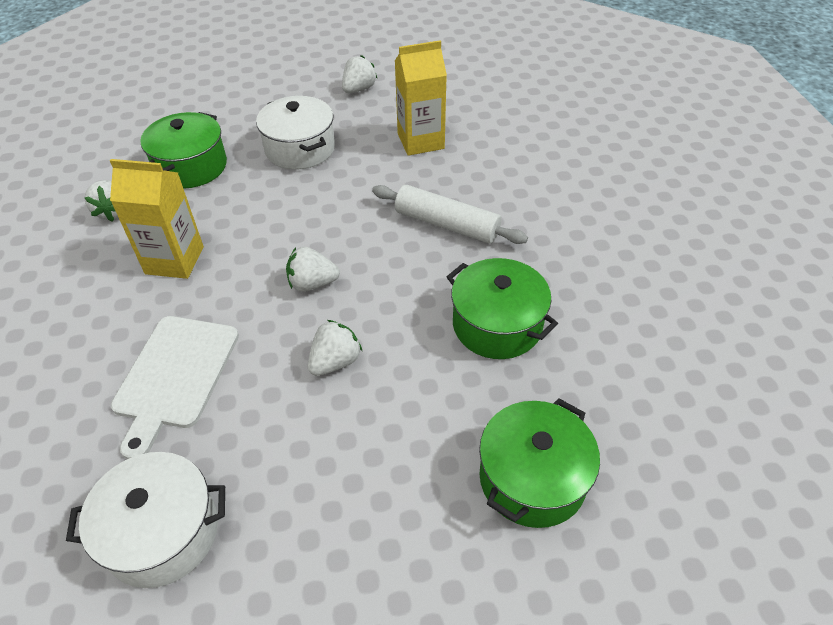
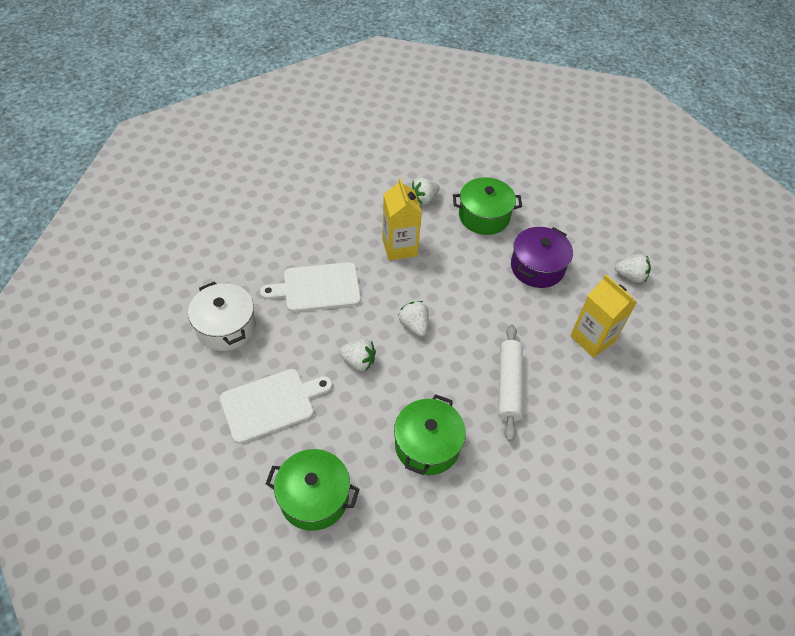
camera: 65 degrees right, 5 degrees up
white pot [256,96,335,170] -> purple pot [511,227,573,288]
none -> white cutting board [220,369,332,444]

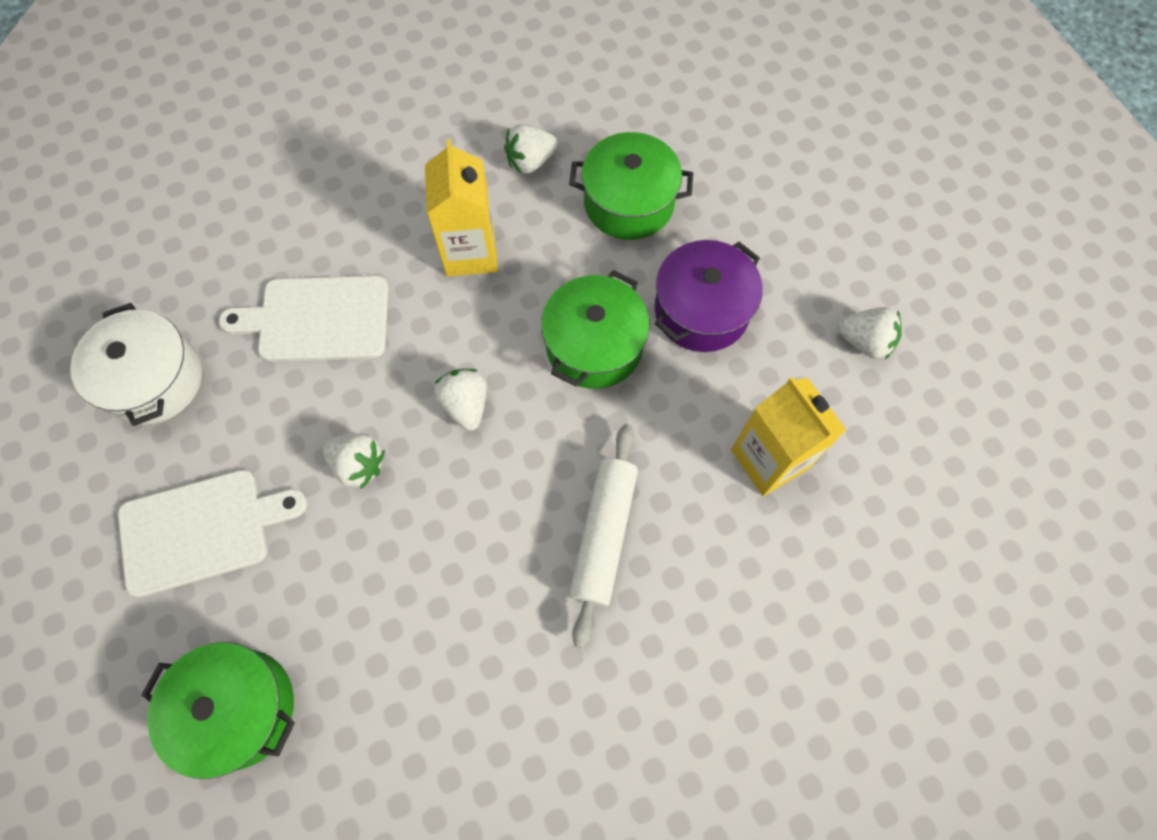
camera: 10 degrees right, 15 degrees up
green pot [394,394,466,475] -> green pot moved to [541,270,650,389]

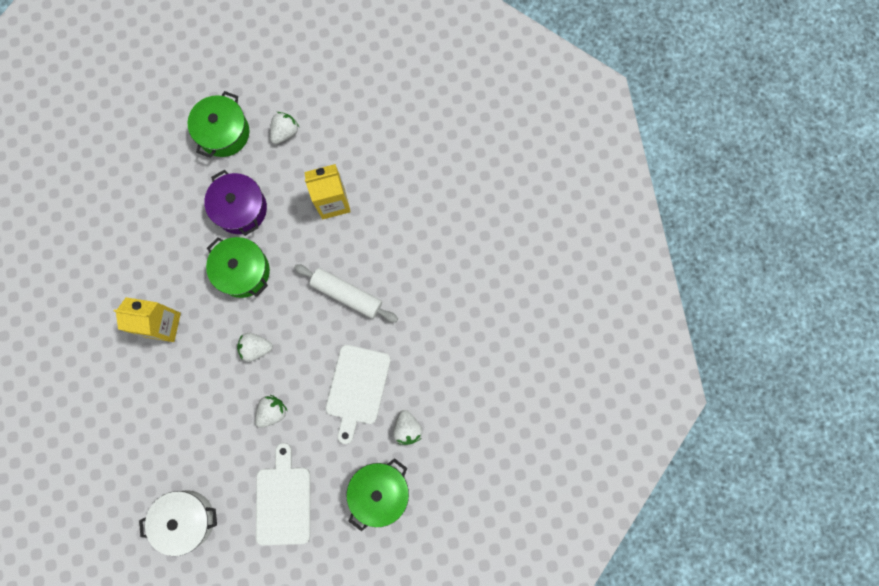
camera: 75 degrees left, 10 degrees up
white cutting board [219,276,388,362] -> white cutting board moved to [325,345,391,444]
white strawberry [504,124,558,174] -> white strawberry moved to [393,410,423,445]
green pot [569,132,693,240] -> green pot moved to [188,91,250,158]

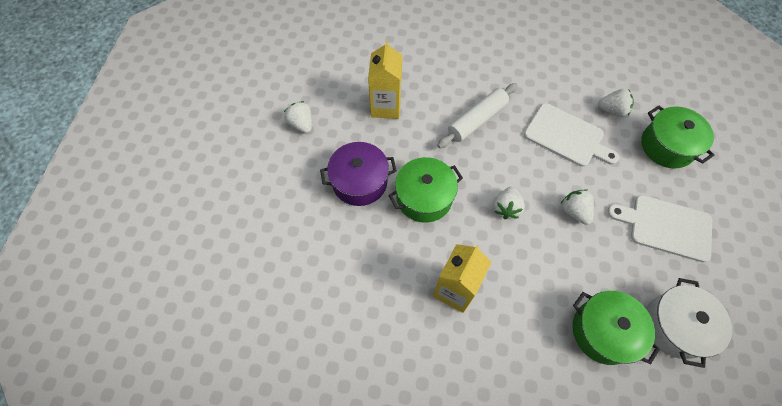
camera: 70 degrees left, 15 degrees down
green pot [188,91,250,158] -> green pot moved to [572,291,660,365]

